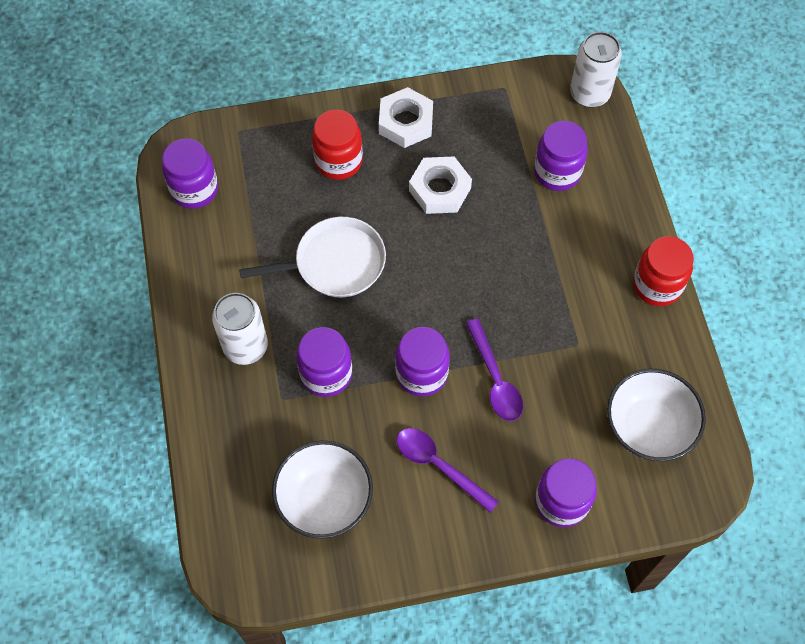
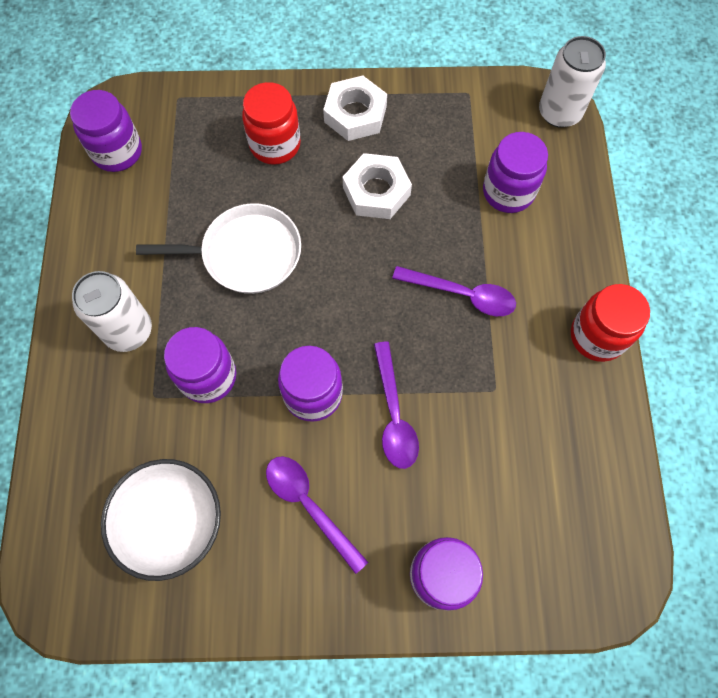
camera: 10 degrees right, 5 degrees up
white bowl [607,369,706,461] -> none
none -> purple spoon [392,266,516,316]

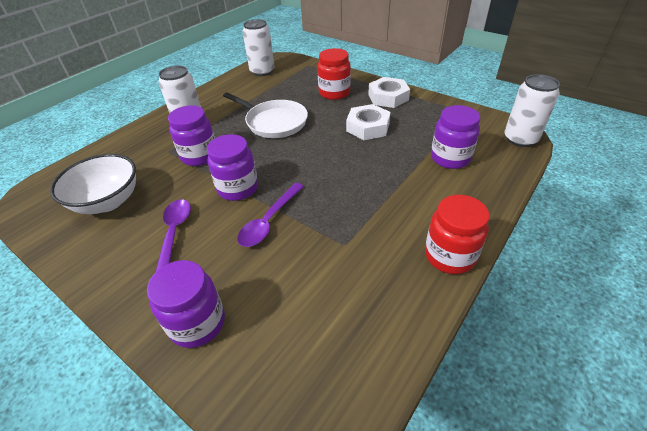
camera: 40 degrees right, 25 degrees down
purple jar [70,90,142,172] -> white can [242,19,274,76]
purple spoon [392,266,516,316] -> none

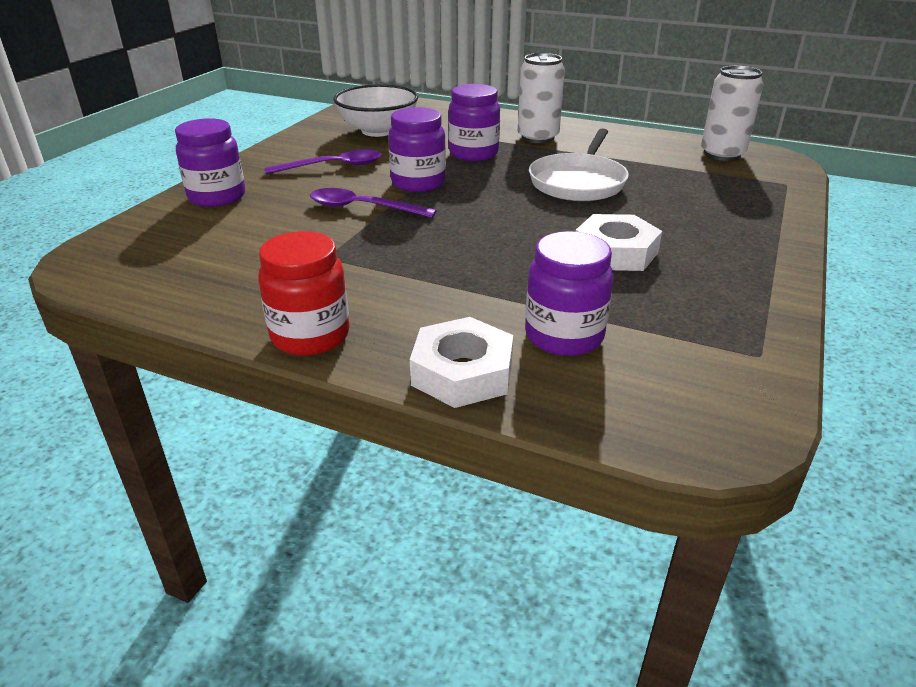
camera: 75 degrees right, 10 degrees down
red jar [317,48,351,100] -> none
white nut [368,77,410,108] -> white nut moved to [410,317,513,408]
white can [504,74,560,147] -> none

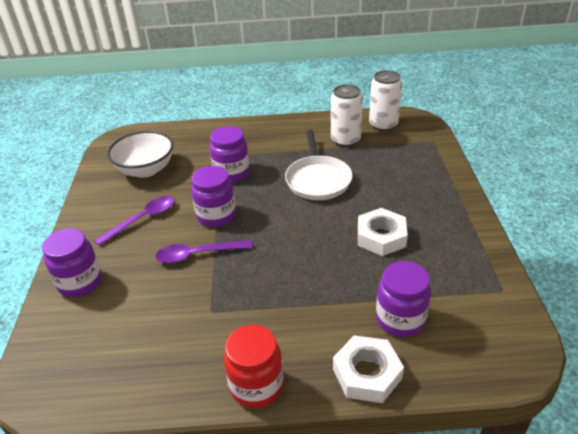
camera: 25 degrees left, 5 degrees up
white can [518,53,565,143] -> white can moved to [331,84,363,147]

